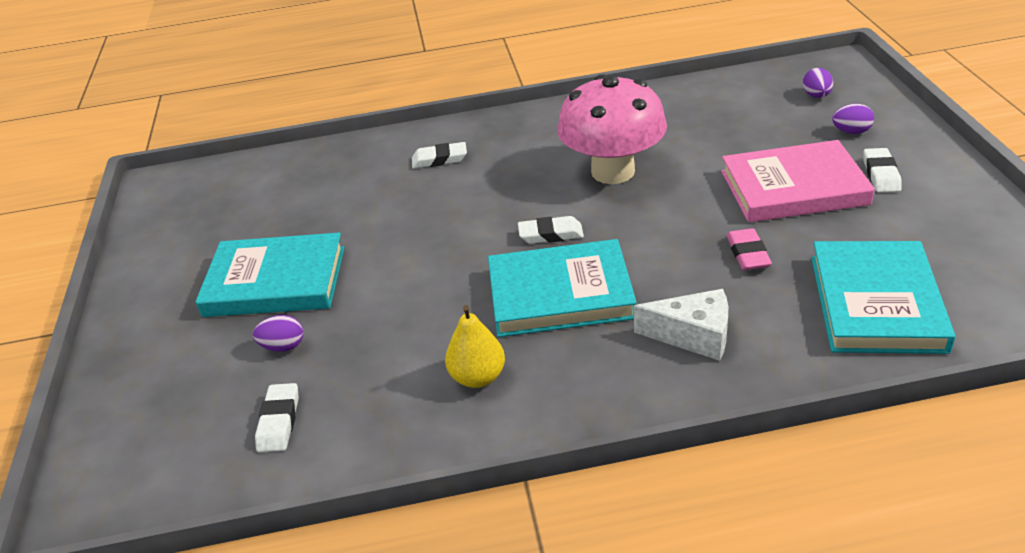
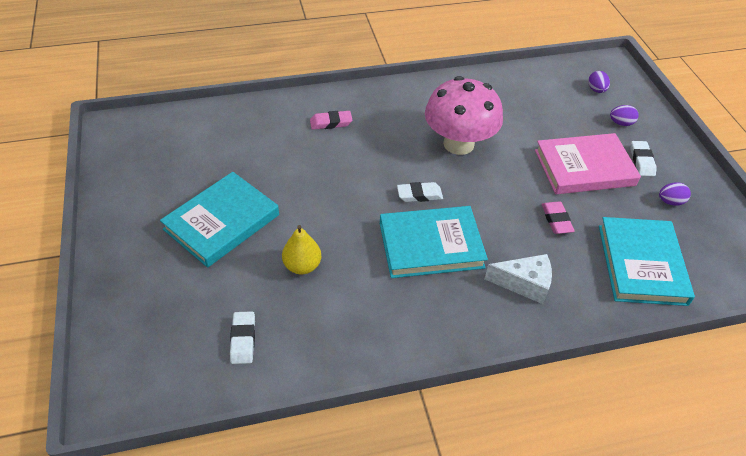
camera: 10 degrees left, 10 degrees up
turquoise book [195,232,345,317] -> turquoise book turned 45 degrees counterclockwise [160,172,279,268]
purple egg [253,315,303,352] -> purple egg moved to [659,182,691,206]
white eraser [412,142,467,169] -> pink eraser [310,111,352,130]
yellow pear [445,305,505,388] -> yellow pear moved to [282,225,321,274]

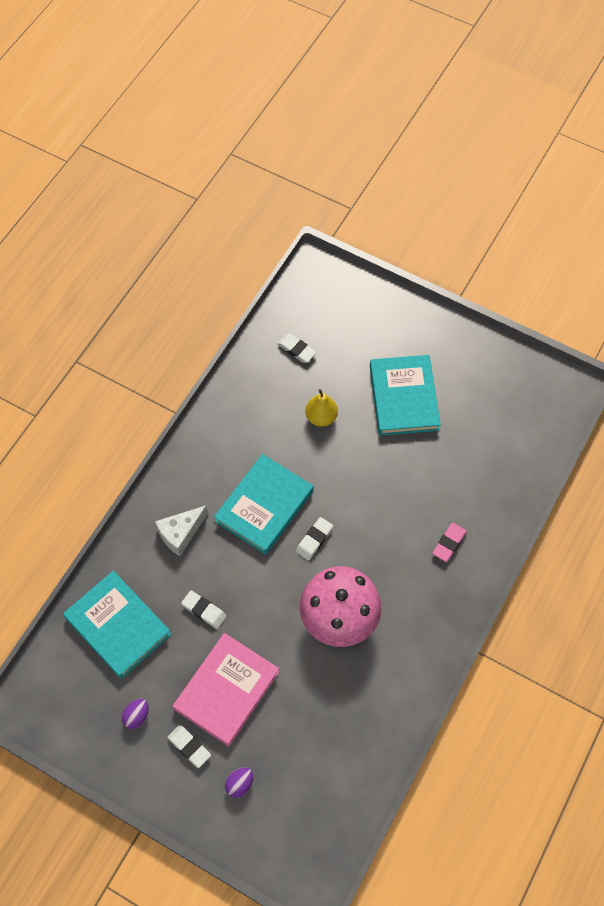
camera: 135 degrees right, 15 degrees up
pink eraser [542,201,575,234] -> white eraser [181,590,227,629]
purple egg [588,71,610,93] -> none

